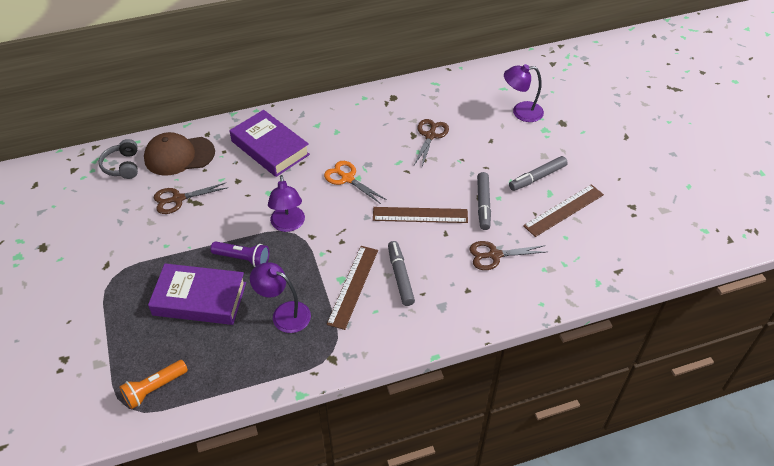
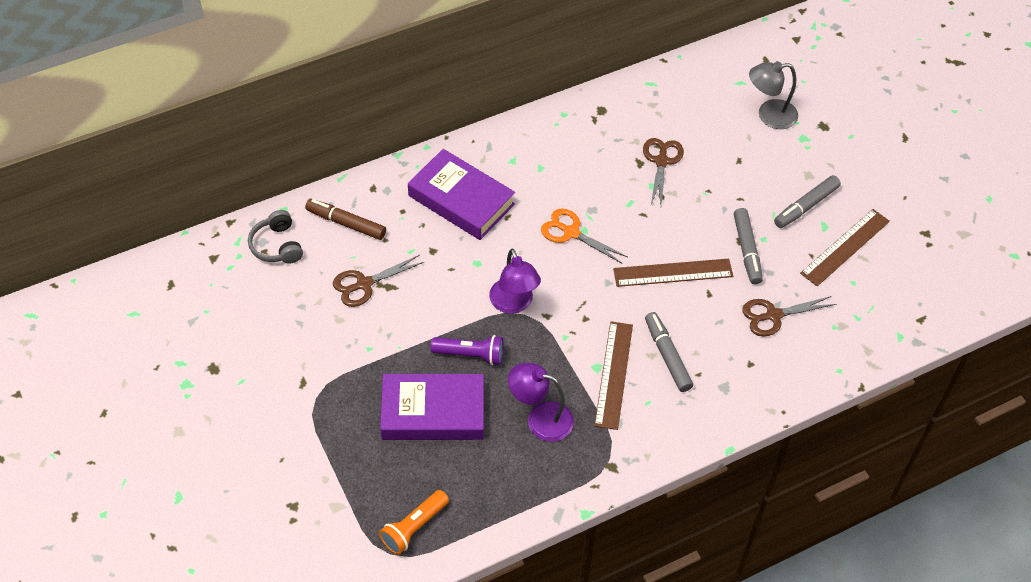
camera: 10 degrees left, 5 degrees up
brown cap [144,132,215,176] -> brown marker [305,199,386,240]
purple lamp [504,64,544,122] -> grey lamp [749,61,798,129]

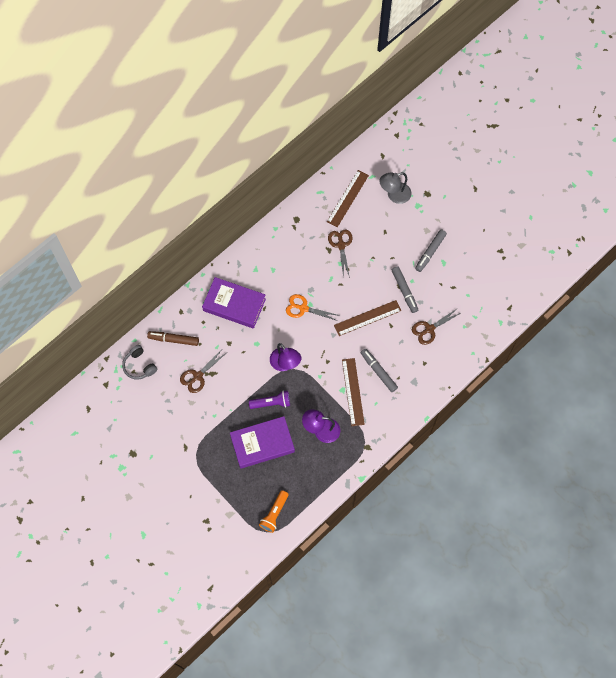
camera: 15 degrees left, 15 degrees up
brown ruler [800,209,890,286] -> brown ruler moved to [327,170,369,227]

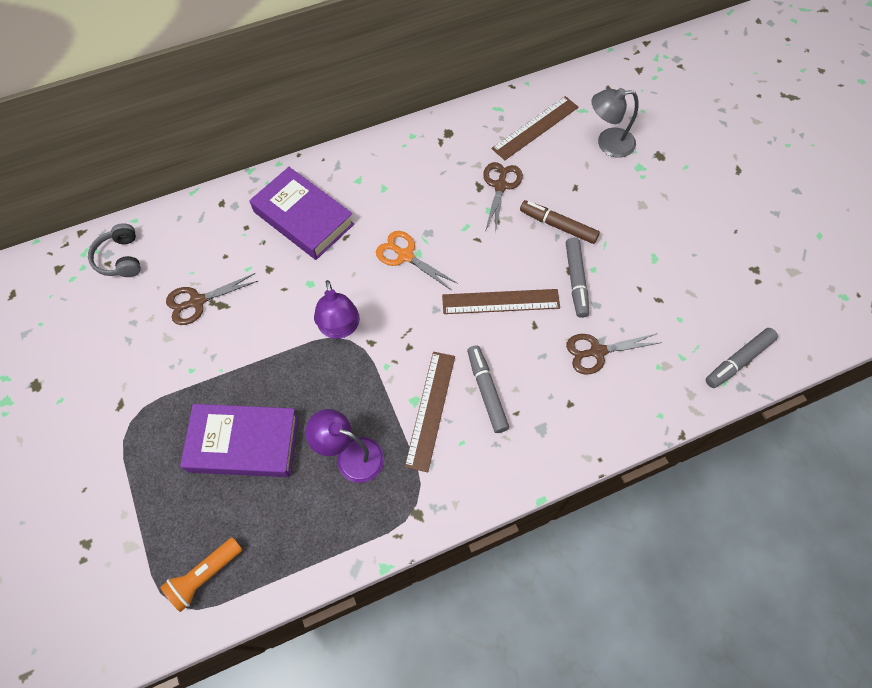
camera: 20 degrees right, 5 degrees down
brown marker [147,331,199,346] -> brown marker moved to [520,200,600,244]
purple flashlight [249,390,290,409] -> none
grey marker [415,229,447,272] -> grey marker moved to [706,328,778,388]

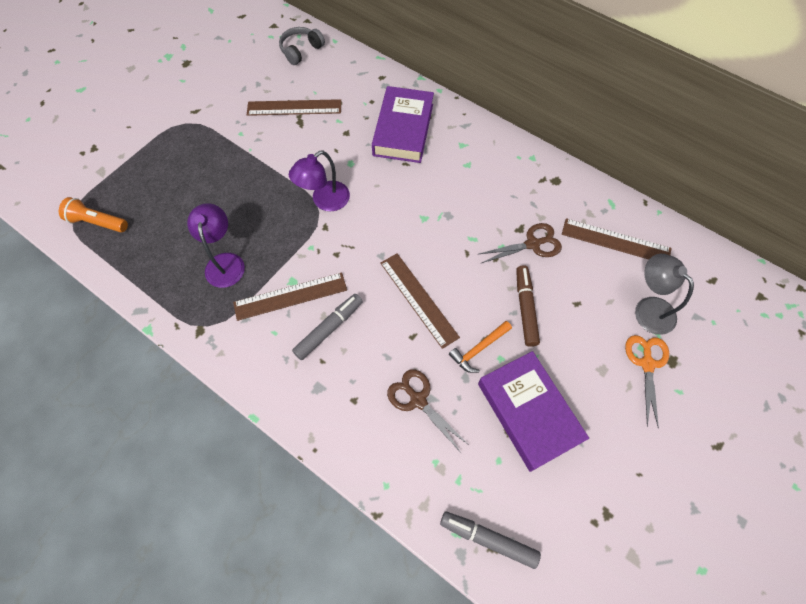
camera: 60 degrees right, 0 degrees up
brown scissors [166,273,258,325] -> brown ruler [247,99,341,116]
purple book [180,404,298,477] -> purple book moved to [478,351,589,472]
orange scissors [376,231,458,291] -> orange scissors moved to [625,335,669,428]
grey marker [566,238,589,318] -> orange hammer [449,321,512,373]

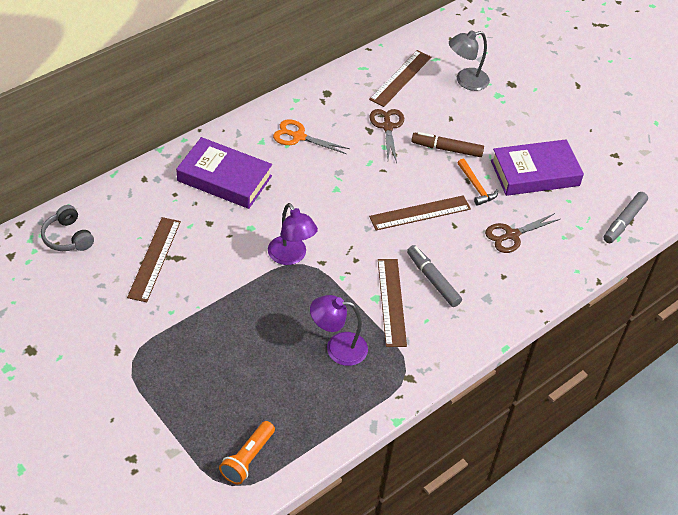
camera: 80 degrees left, 15 degrees down
orange scissors [625,335,669,428] -> orange scissors moved to [273,119,350,154]

